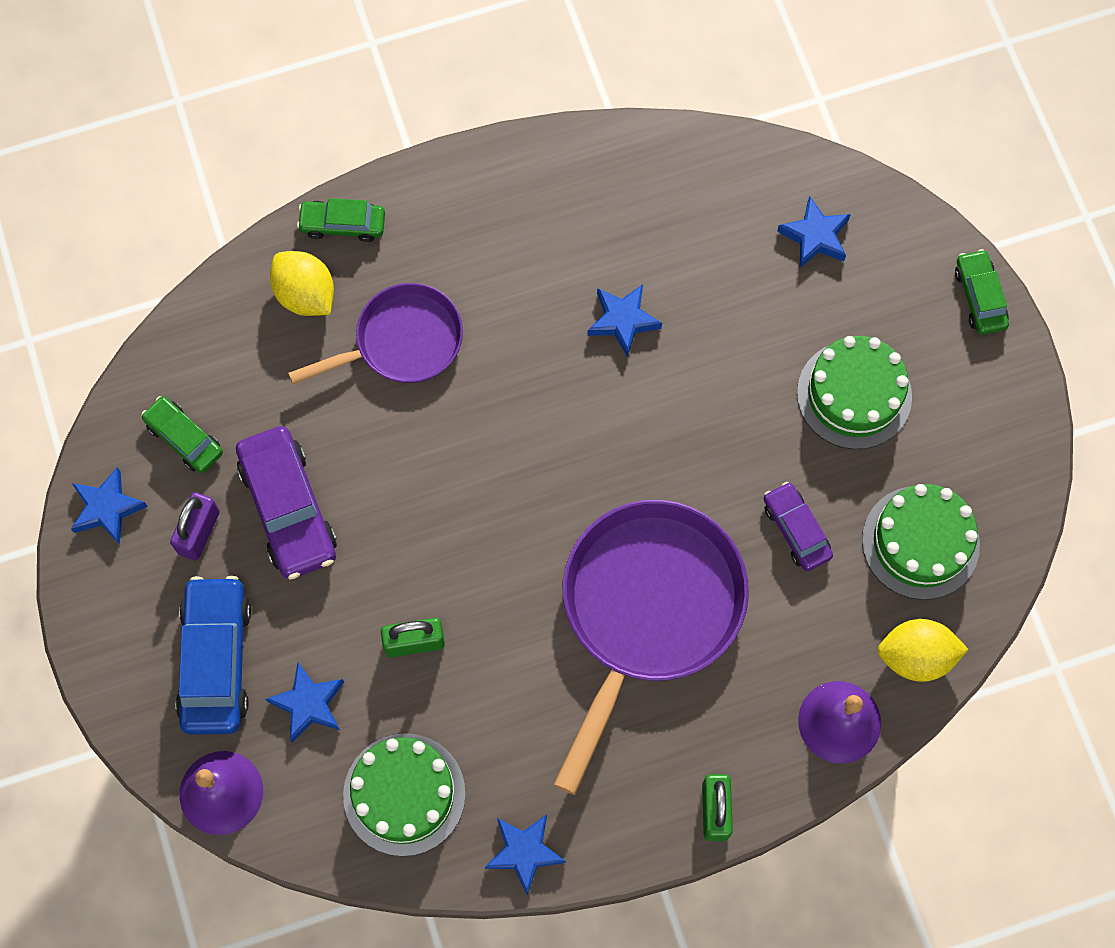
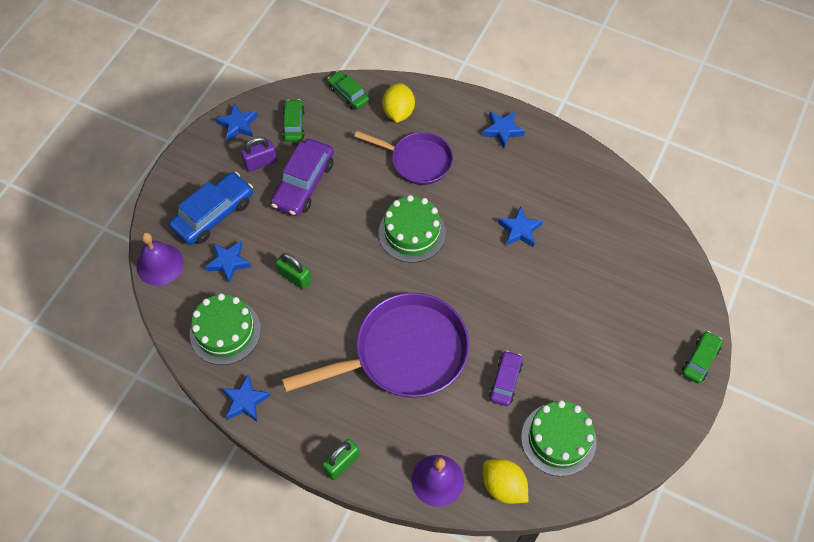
camera: 45 degrees right, 10 degrees down
green car [297,198,385,242] -> green car moved to [328,71,369,109]
blue star [777,196,851,269] -> blue star moved to [482,112,525,148]
green cake [797,336,912,449] -> green cake moved to [379,195,446,263]

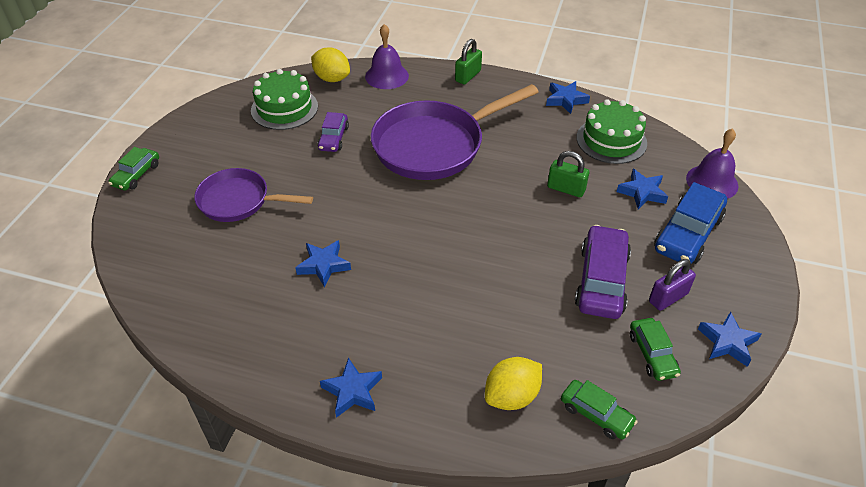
camera: 170 degrees right, 15 degrees down
purple pan [354,131,453,185] -> purple pan moved to [194,168,313,222]
green cake [379,195,446,263] -> none
yellow lemon [382,83,415,122] -> yellow lemon turned 60 degrees clockwise [485,357,542,410]

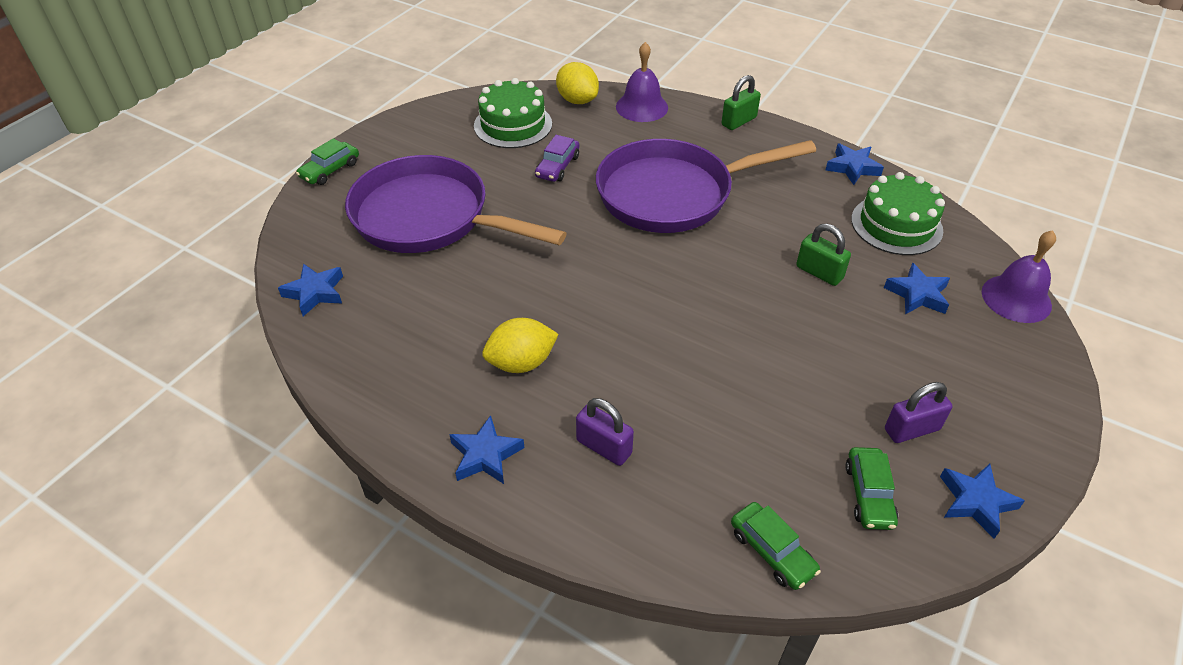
camera: 15 degrees right, 0 degrees up
purple pan [194,168,313,222] -> purple pan [345,155,567,253], size x1.66
blue star [295,240,351,288] -> blue star moved to [278,263,343,316]
yellow lemon [485,357,542,410] -> yellow lemon moved to [482,318,559,373]
purple car [575,225,631,319] -> none
blue car [654,182,727,264] -> none
none -> purple padlock [576,398,634,466]

